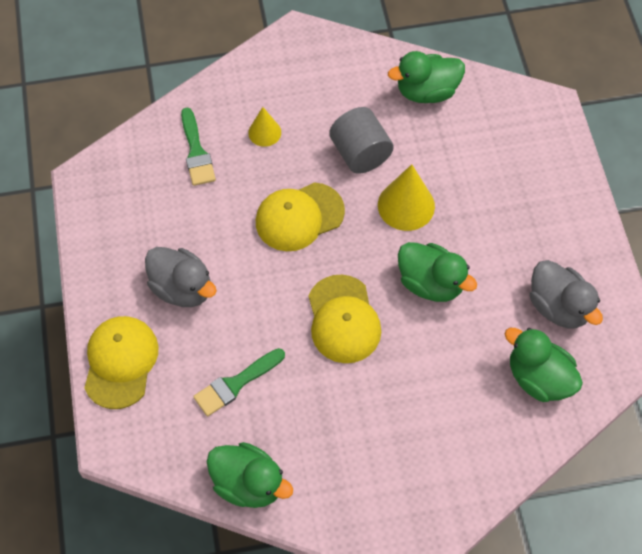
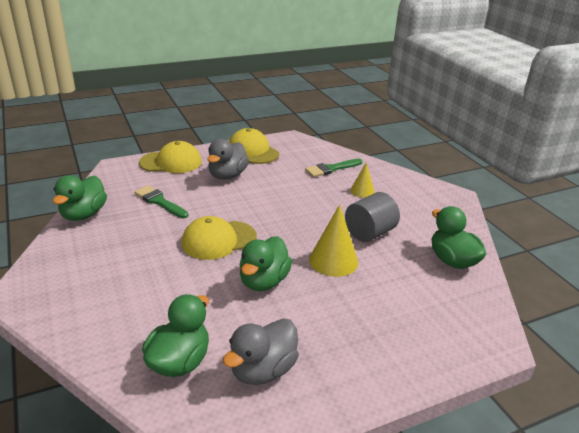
camera: 75 degrees right, 30 degrees down
yellow cap [256,182,345,251] -> yellow cap moved to [229,128,279,164]

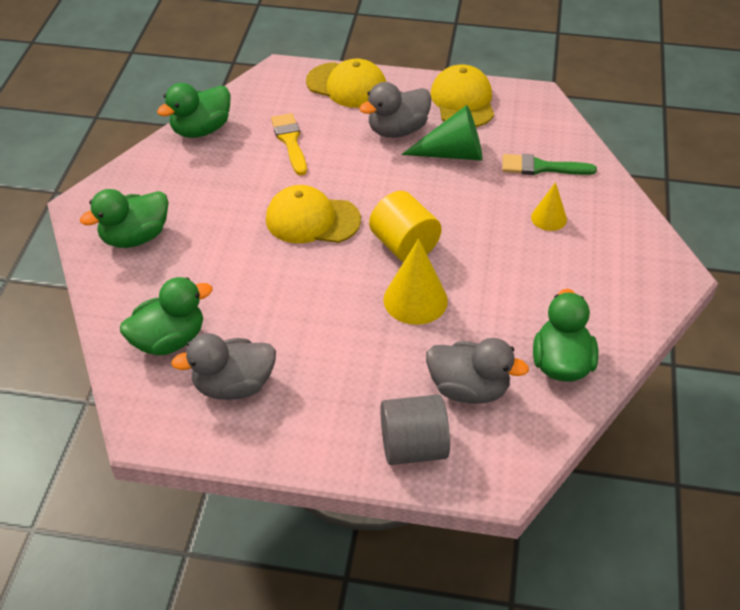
camera: 35 degrees right, 15 degrees up
green brush [134,185,188,218] -> yellow brush [271,113,307,175]
green duck [239,236,292,291] -> green duck moved to [80,189,169,248]
grey cylinder [345,192,400,242] -> grey cylinder moved to [380,394,450,465]
none -> yellow cylinder [369,191,442,262]
none -> green cone [401,105,483,161]
none -> grey duck [426,338,529,404]

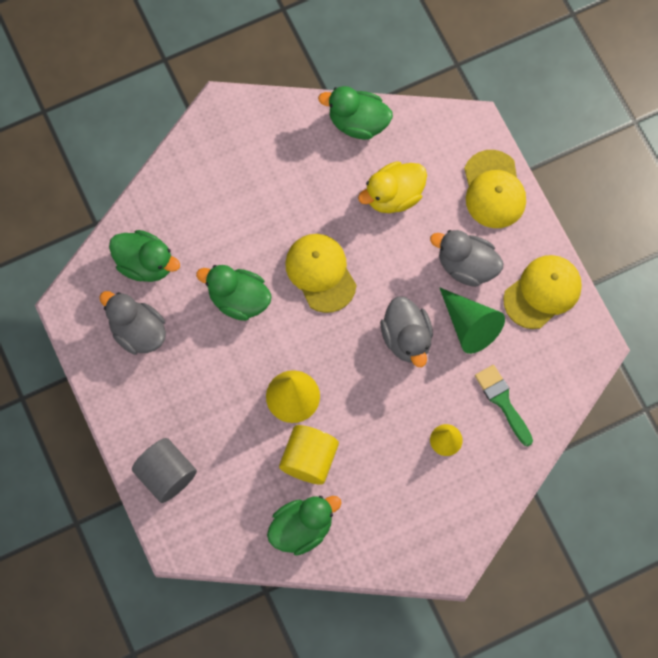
camera: 55 degrees right, 25 degrees up
green duck [80,189,169,248] -> green duck moved to [196,265,272,321]
yellow brush [271,113,307,175] -> yellow duck [358,161,427,213]
yellow cylinder [369,191,442,262] -> yellow cylinder moved to [279,425,339,485]
grey duck [426,338,529,404] -> grey duck moved to [380,296,433,367]

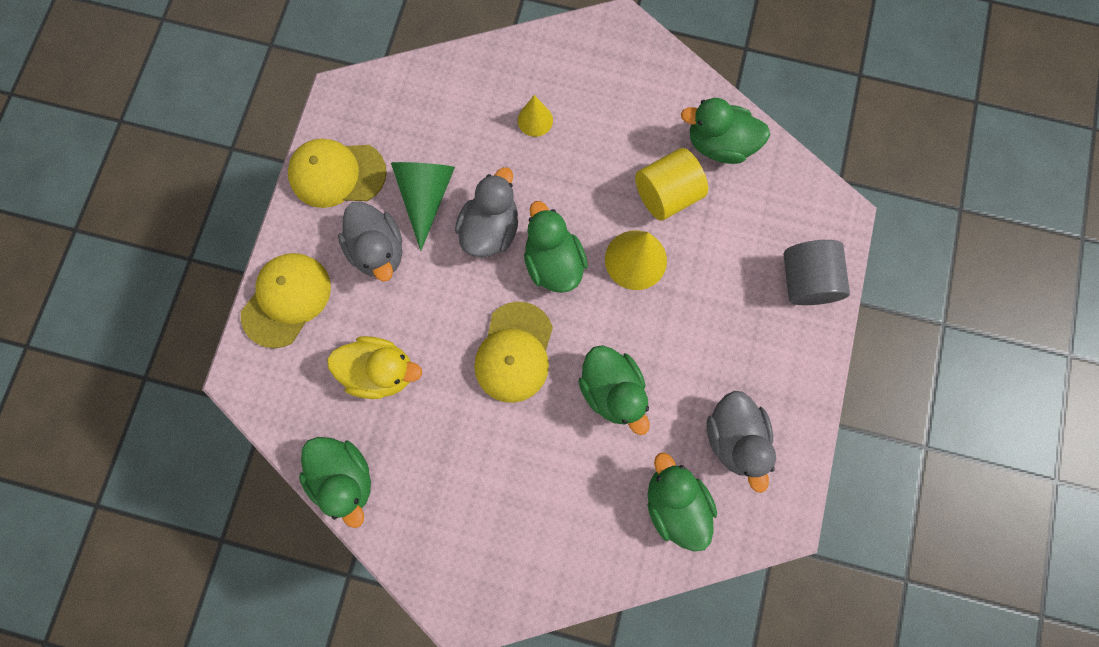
camera: 140 degrees left, 5 degrees up
green brush [475,365,533,446] -> none
none -> green duck [524,201,588,293]

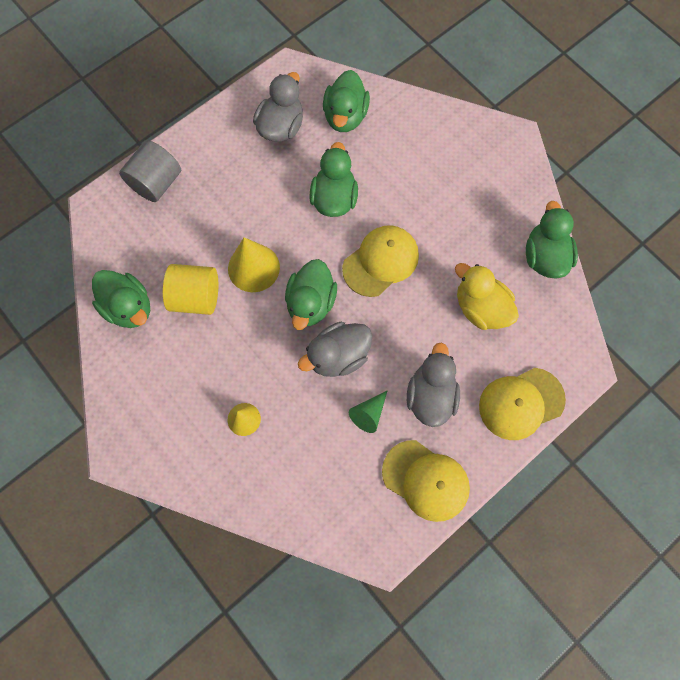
camera: 145 degrees left, 5 degrees down
green cone [391,162,455,251] -> green cone [349,390,388,433], size x0.60

